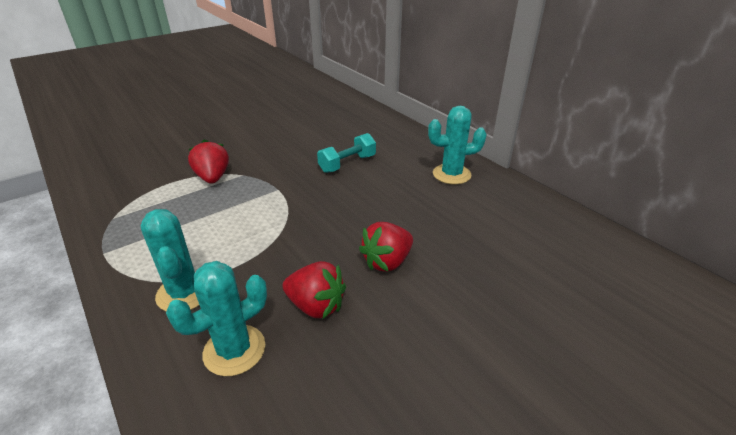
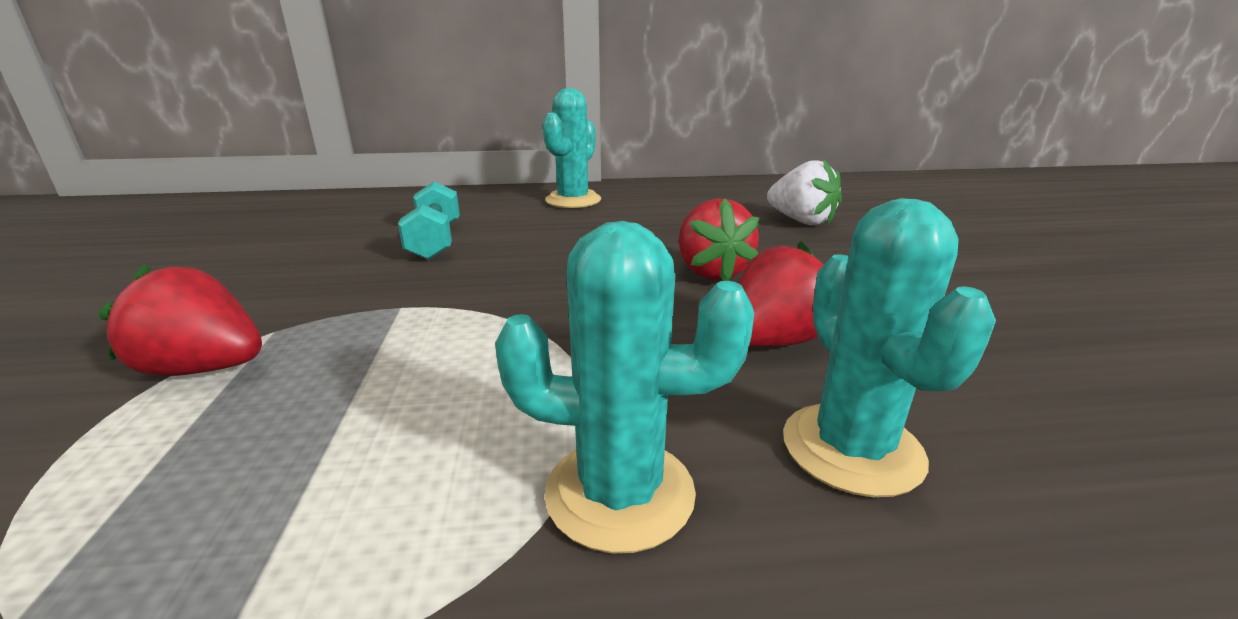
camera: 60 degrees left, 10 degrees down
none -> white strawberry [767,160,842,225]

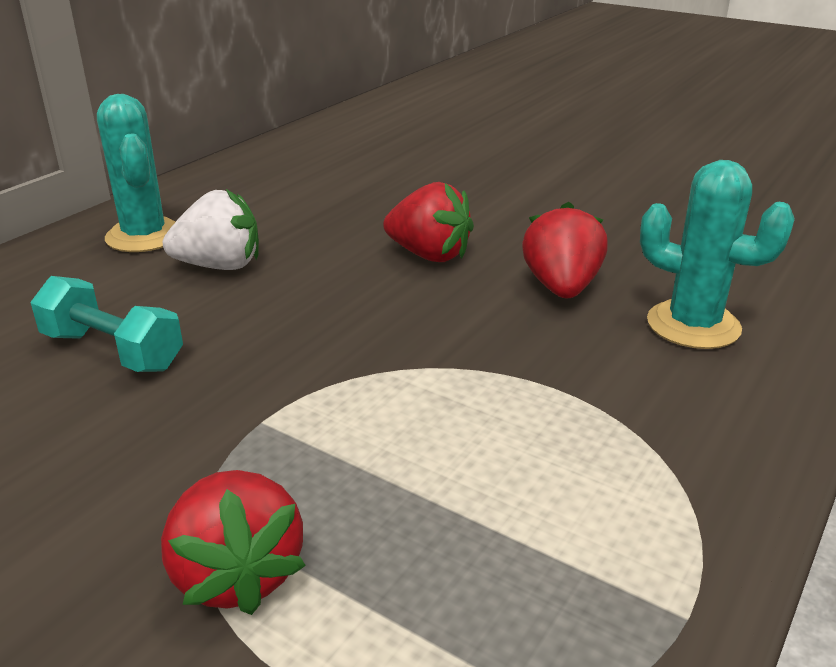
camera: 50 degrees left, 5 degrees up
red strawberry [98,264,262,376] -> red strawberry turned 75 degrees counterclockwise [161,470,306,615]
turquoise cactus [495,221,754,554] -> none
white strawberry [767,160,842,225] -> white strawberry moved to [163,189,259,270]

